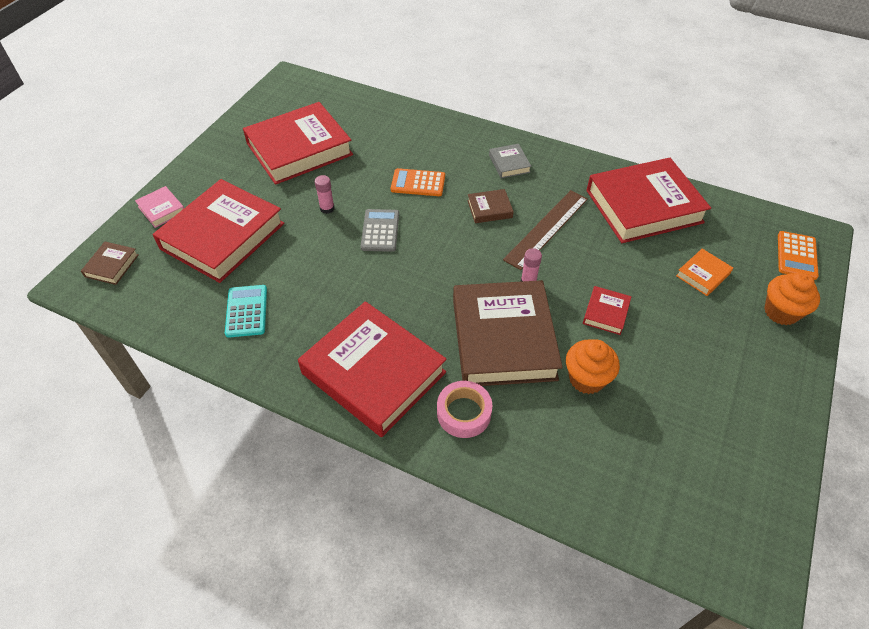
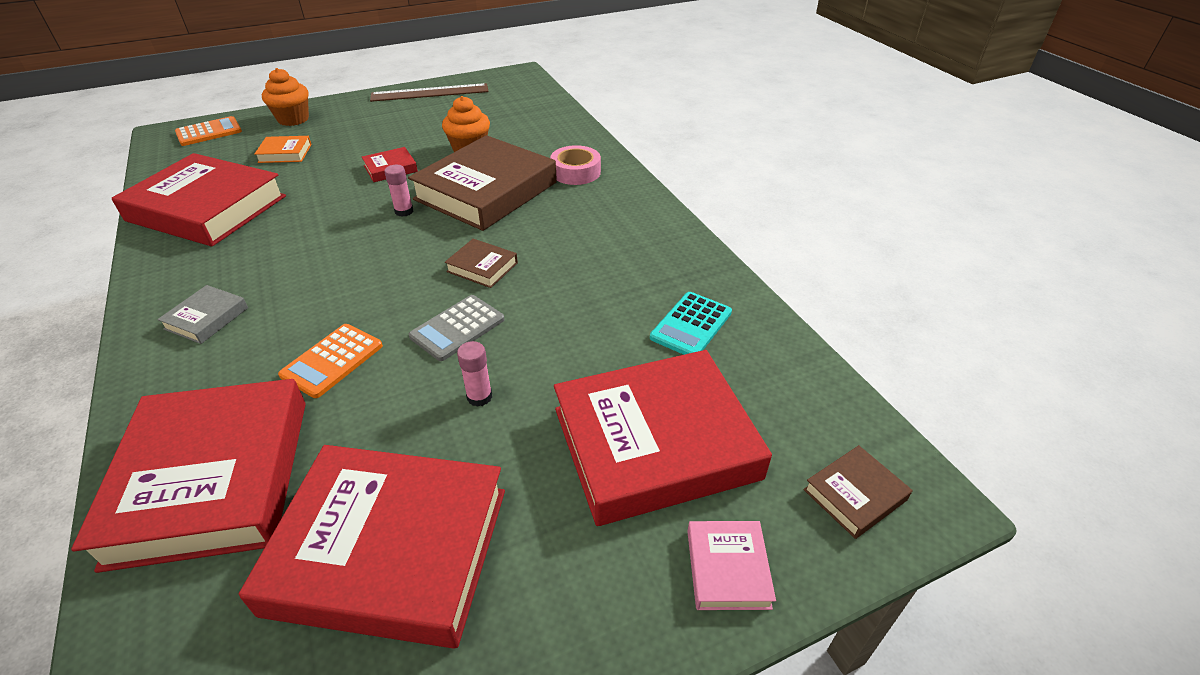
camera: 140 degrees left, 10 degrees down
red book [298,301,447,437] -> red book moved to [71,379,306,573]
orange calculator [391,168,445,196] -> orange calculator turned 75 degrees clockwise [278,324,383,398]
brown book [467,189,514,223] -> brown book moved to [445,239,518,288]
brown ruler [503,190,588,270] -> brown ruler moved to [370,83,489,102]

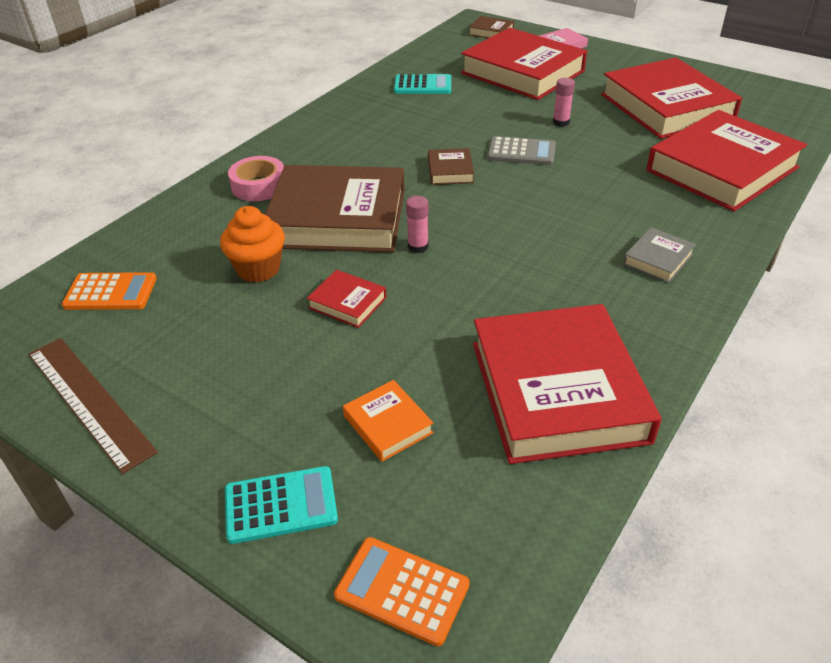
camera: 120 degrees left, 0 degrees up
grey book [157,285,248,344] -> grey book turned 45 degrees counterclockwise [623,227,696,283]
orange cupcake [262,68,309,126] -> turquoise calculator [225,466,338,544]
orange calculator [278,324,383,398] -> orange calculator moved to [62,272,157,310]

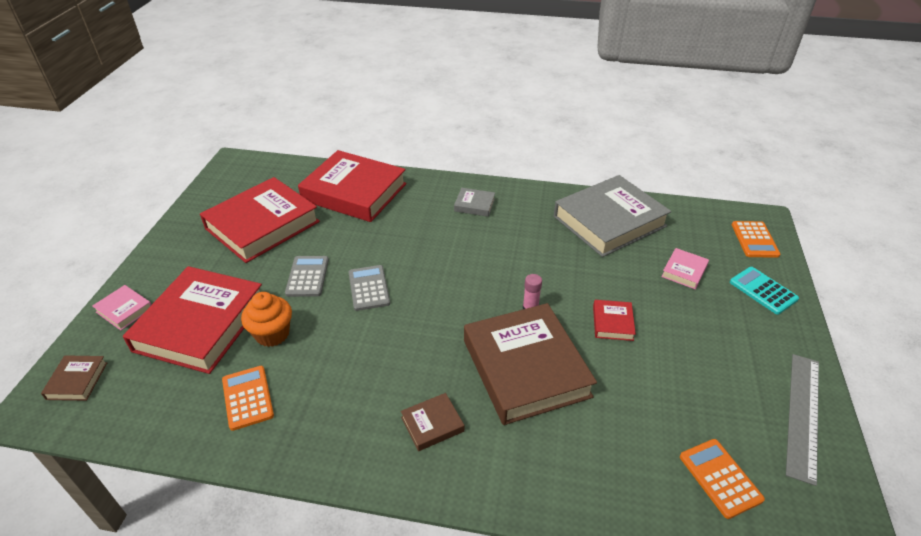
camera: 115 degrees left, 0 degrees up
brown ruler [28,338,158,474] -> grey ruler [786,354,819,486]
orange cupcake [220,206,285,283] -> orange cupcake moved to [241,292,292,347]
pink tape [228,156,284,201] -> none
orange book [343,380,434,462] -> pink book [661,248,709,289]
turquoise calculator [394,74,451,94] -> orange calculator [222,366,274,431]
brown book [428,148,474,185] -> brown book moved to [401,393,464,451]
red book [473,304,662,464] -> grey book [554,175,671,257]
pink glue stick [553,78,575,127] -> grey calculator [285,256,329,297]

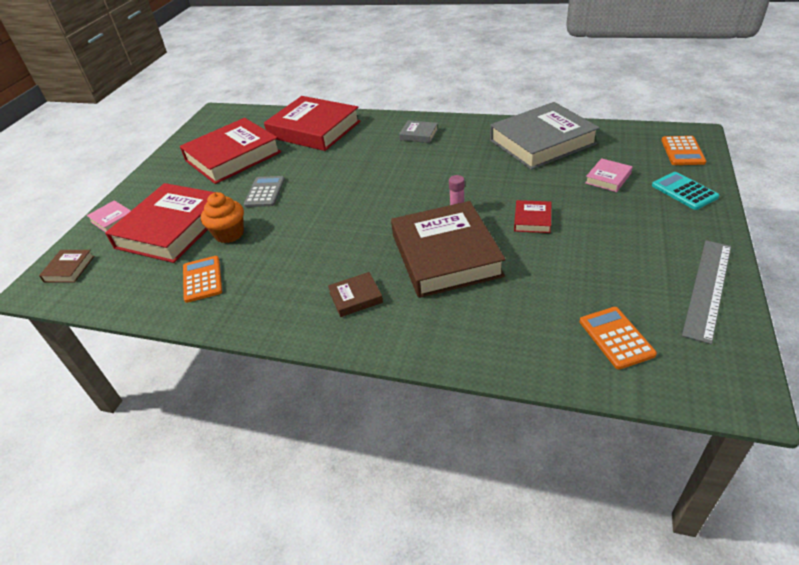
camera: 10 degrees right, 0 degrees up
grey calculator [349,265,390,311] -> none

